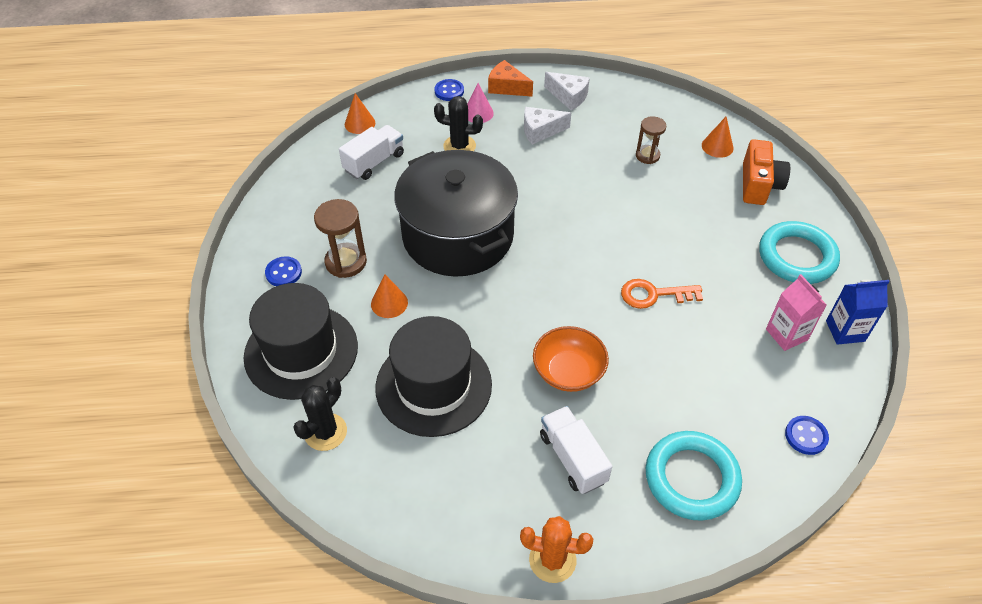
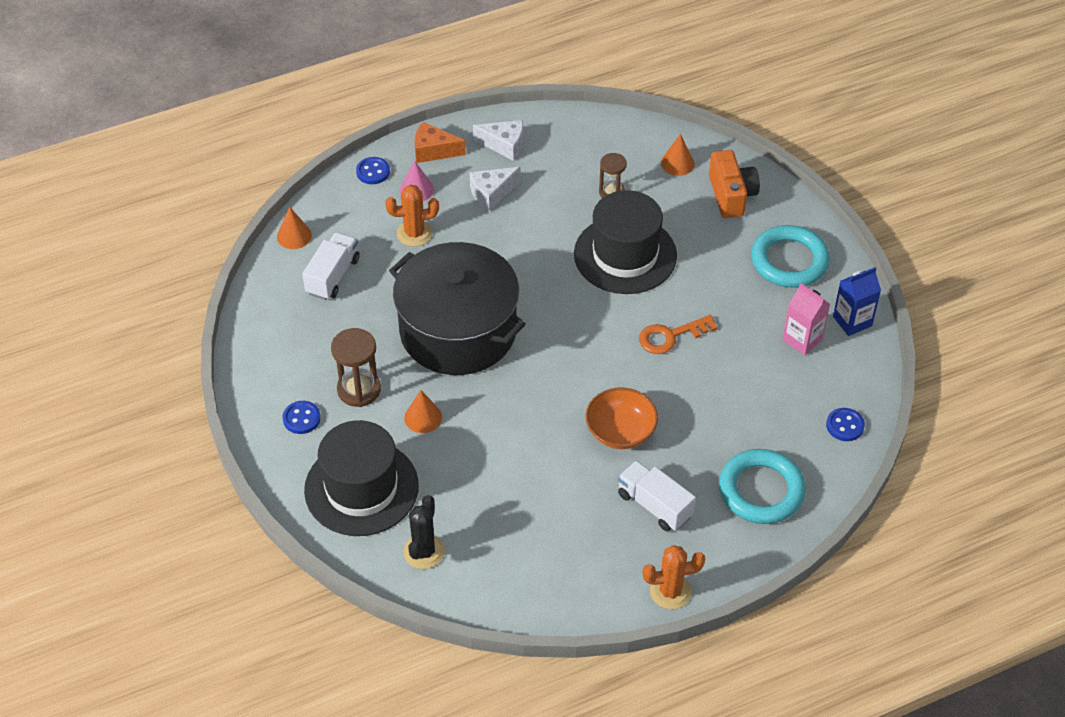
camera: 20 degrees left, 0 degrees up
black hat [375,316,492,437] -> black hat moved to [574,190,677,294]
black cactus [434,96,483,151] -> orange cactus [385,185,439,247]

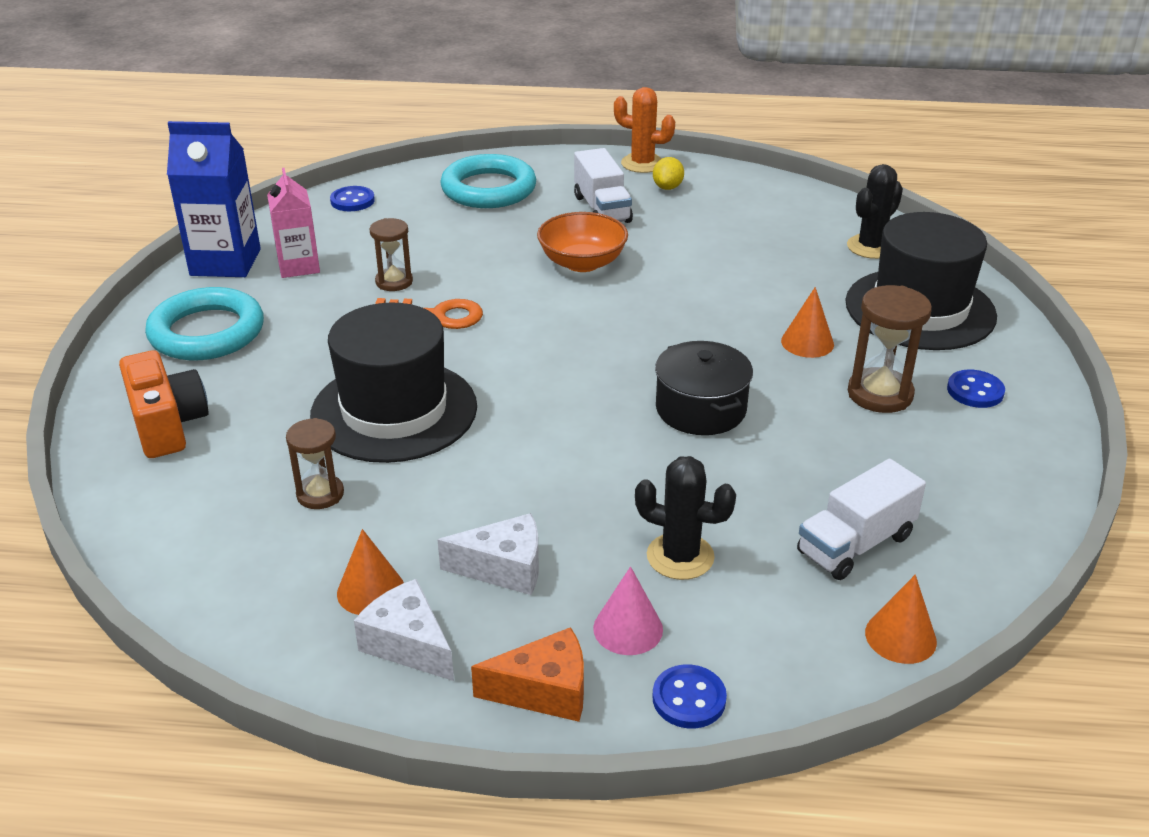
camera: 150 degrees left, 15 degrees down
orange cactus [385,185,439,247] -> black cactus [635,456,736,580]
black pot [389,242,526,375] -> black pot [655,341,753,435], size x0.50
orange cheese [415,122,466,163] -> orange cheese turned 45 degrees counterclockwise [471,627,584,722]
orange cone [661,134,695,176] -> orange cone moved to [337,529,404,615]
orange camera [709,150,760,218] -> orange camera turned 135 degrees clockwise [119,350,209,458]
blue carton [833,267,881,336] -> blue carton [167,121,261,277], size x1.51
none -> brown hourglass [370,218,413,291]
none -> yellow lemon [653,157,684,190]

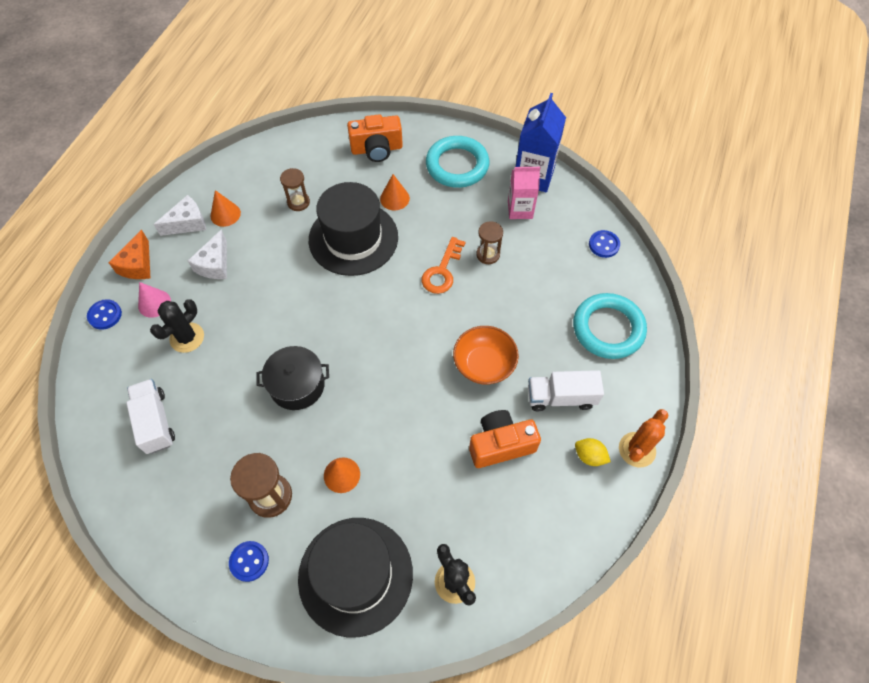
camera: 105 degrees right, 25 degrees up
orange cone [865,575,937,664] -> orange cone moved to [380,174,410,210]
none -> orange camera [469,410,541,468]

